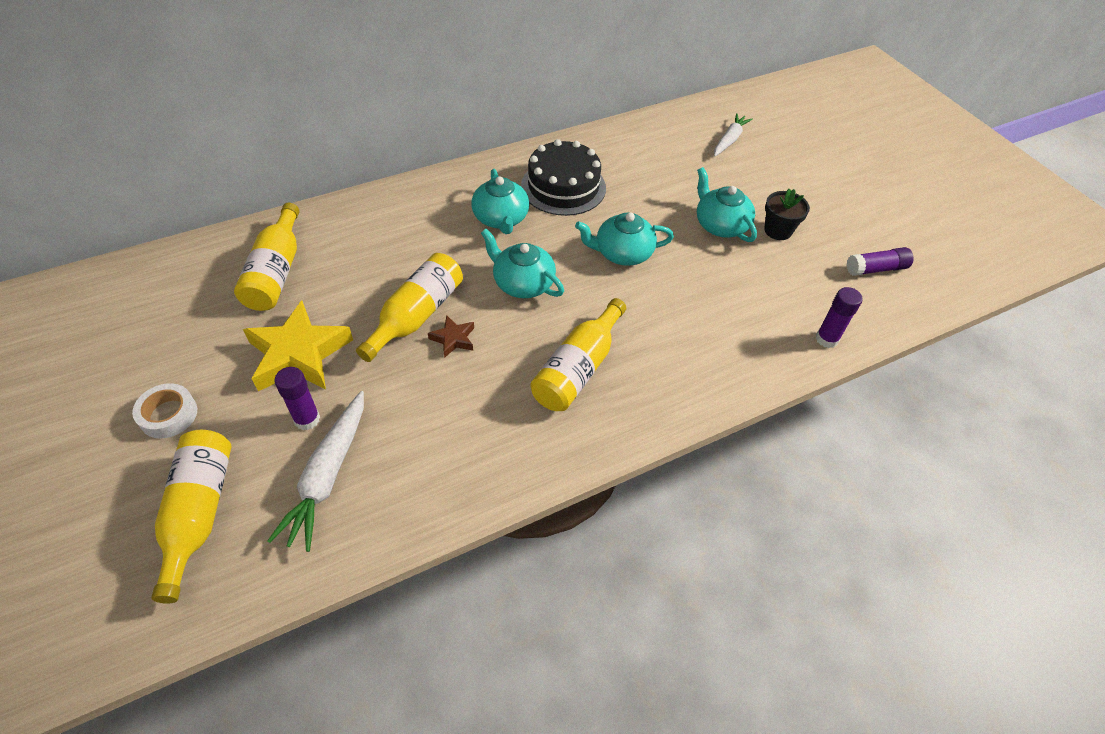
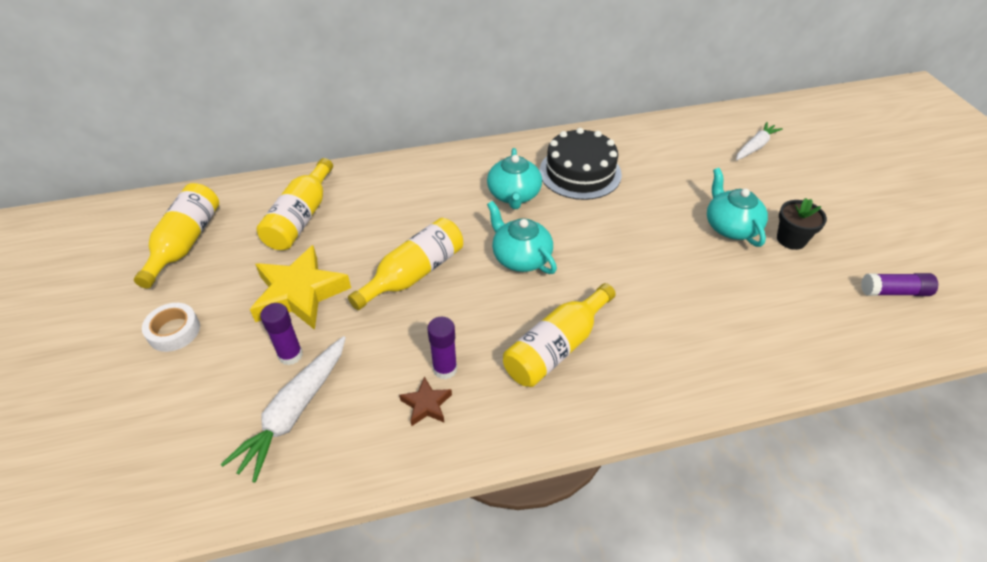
camera: 15 degrees right, 5 degrees down
yellow bottle [151,430,232,603] -> yellow bottle moved to [134,183,219,289]
brown star [428,315,474,358] -> brown star moved to [399,376,452,426]
turquoise teapot [575,212,674,266] -> none
purple glue stick [816,287,863,348] -> purple glue stick moved to [427,317,457,379]

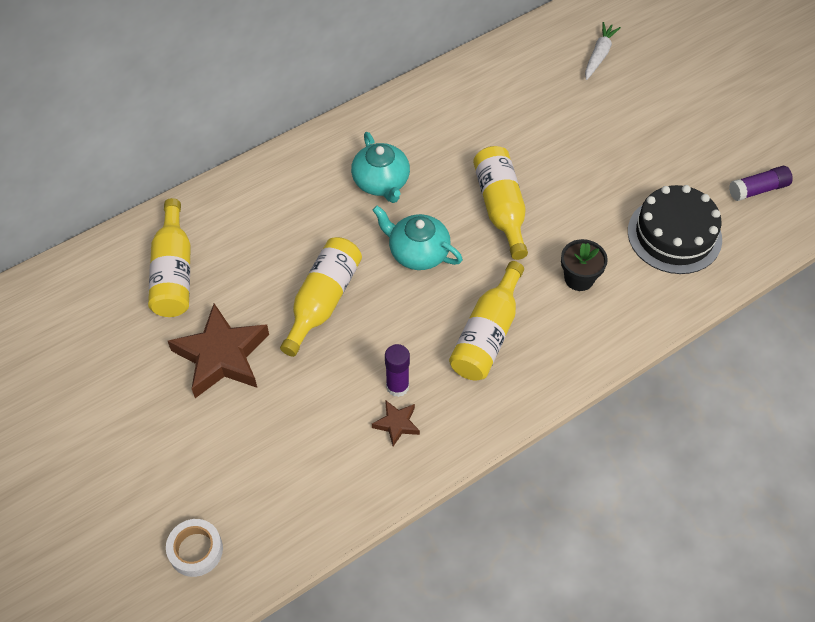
camera: 20 degrees left, 10 degrees up
yellow bottle [134,183,219,289] -> yellow bottle moved to [473,146,528,260]
white tape [142,303,200,352] -> white tape moved to [166,519,223,577]
white carrot [220,336,346,482] -> none
yellow star [250,245,351,330] -> brown star [168,303,269,398]
purple glue stick [260,303,303,365] -> none
black cake [540,128,622,200] -> black cake moved to [628,185,722,274]
turquoise teapot [707,168,768,247] -> none
black flower pot [777,198,827,250] -> black flower pot moved to [561,239,608,291]

